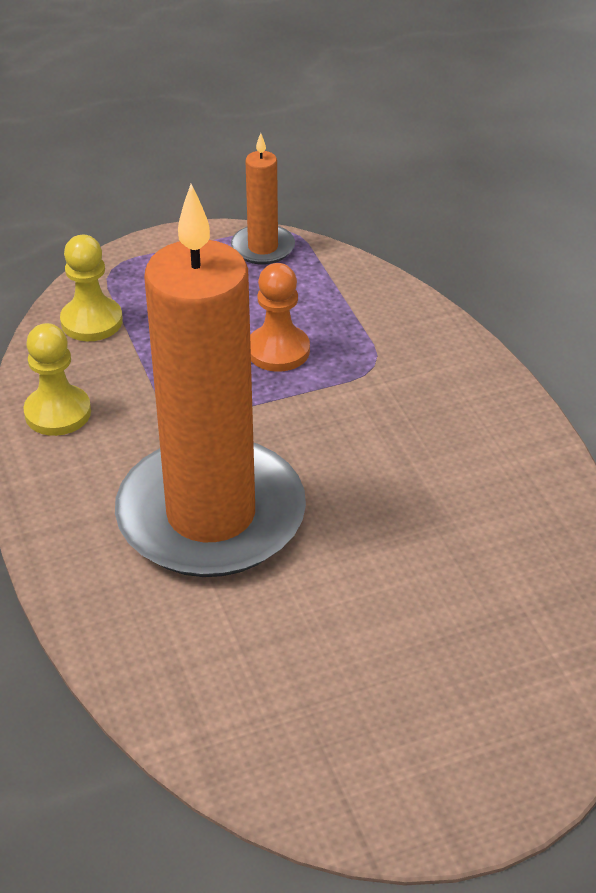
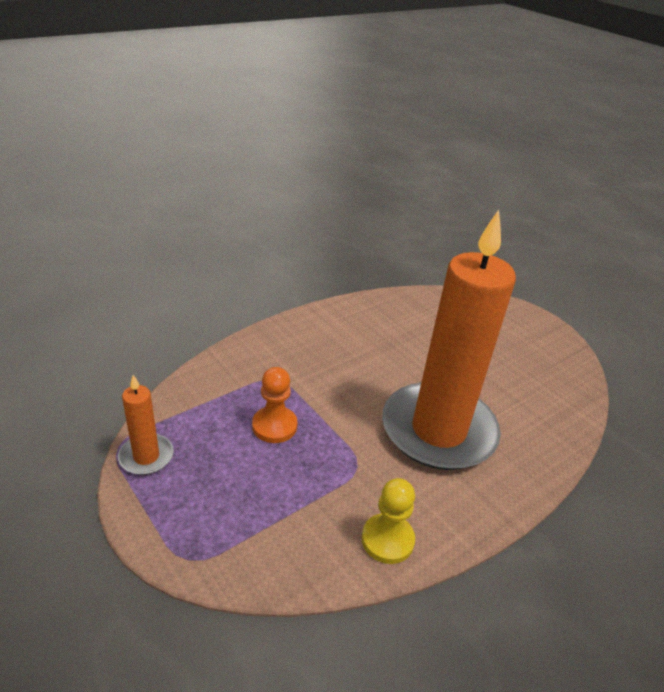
camera: 110 degrees left, 5 degrees down
yellow pawn [60,235,123,341] -> none

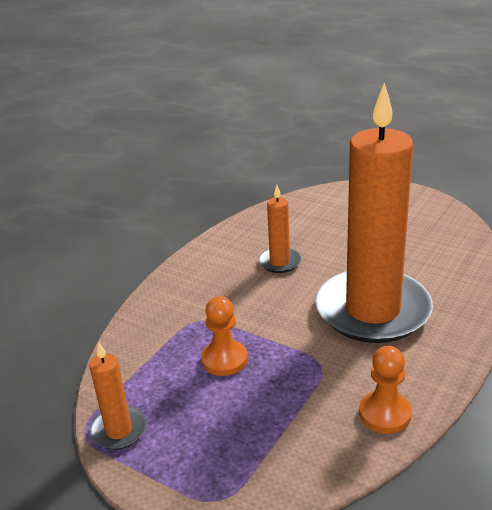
camera: 15 degrees left, 5 degrees down
yellow pawn [362,478,415,564] -> orange pawn [359,346,412,433]
none -> orange candle [258,185,301,273]

